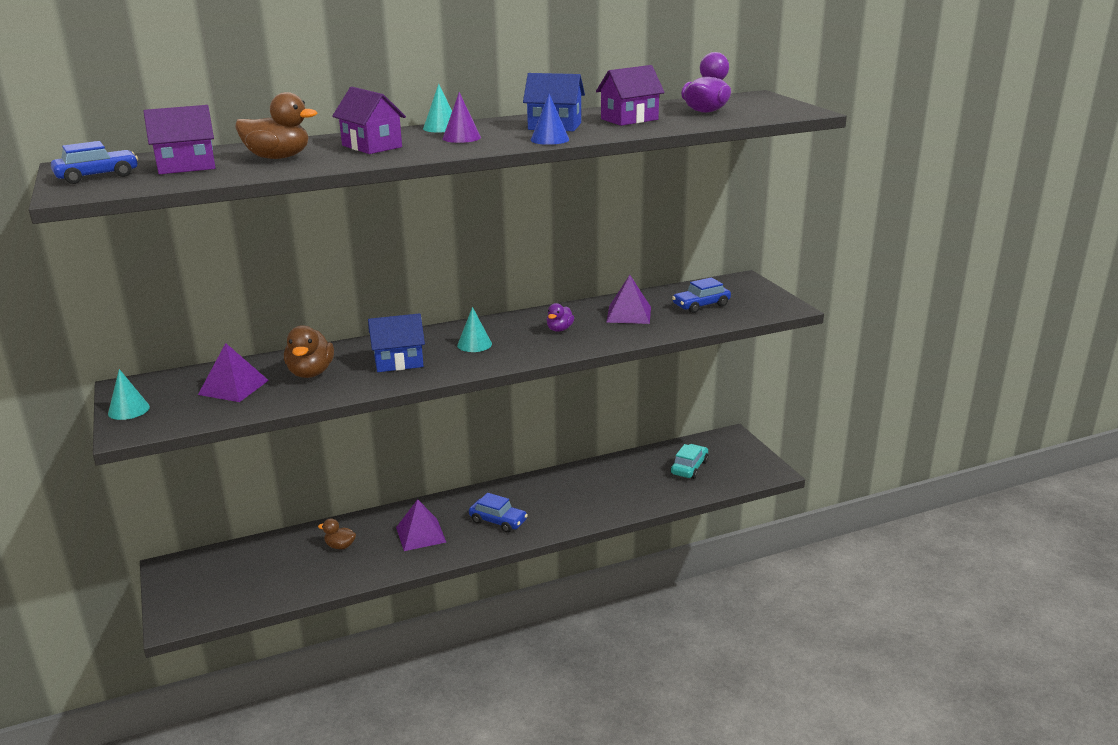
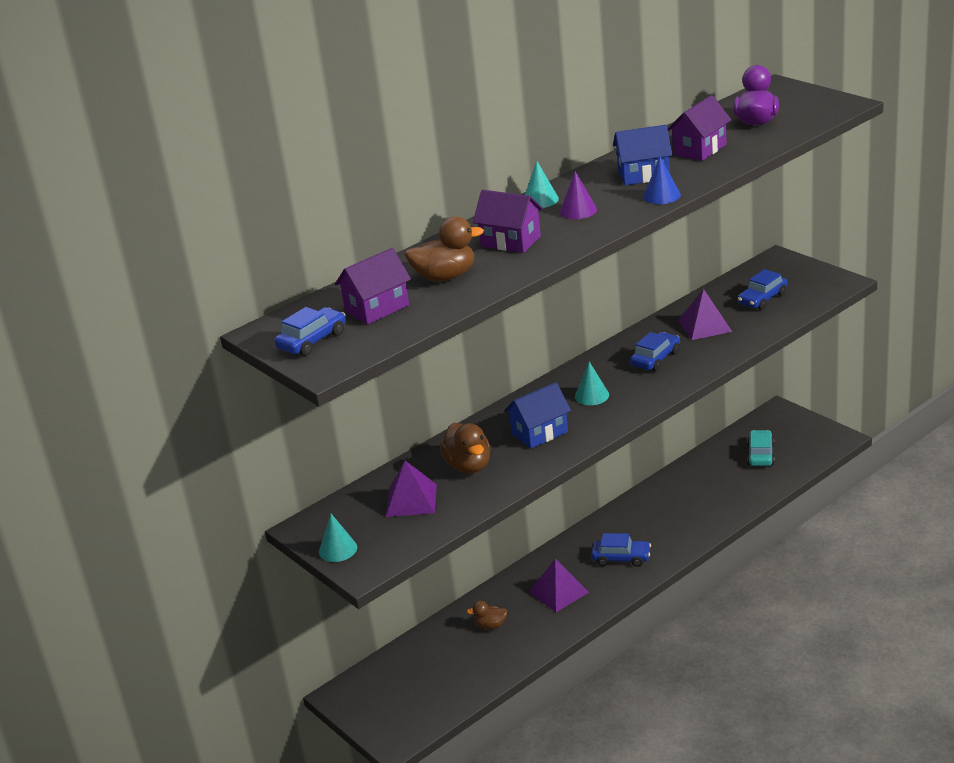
camera: 15 degrees left, 5 degrees up
purple duck [547,303,574,332] -> blue car [630,332,680,371]

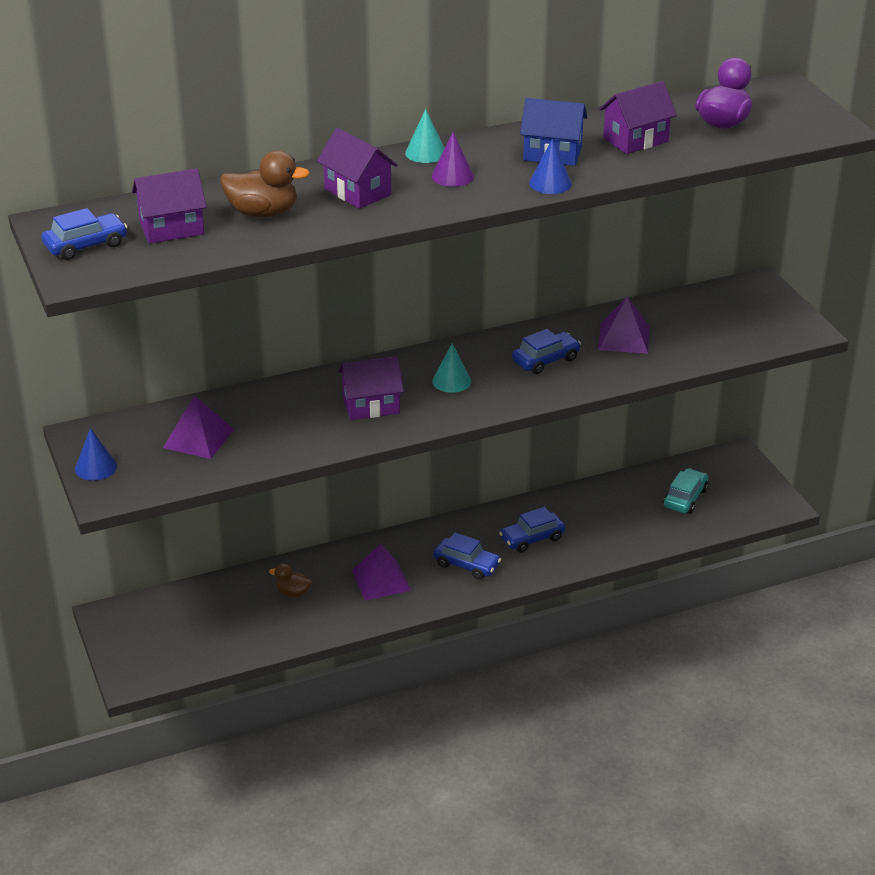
camera: 15 degrees right, 5 degrees up
turquoise cone [319,514,357,562] -> blue cone [75,428,117,480]
brown duck [440,423,491,473] -> none
blue house [504,382,571,449] -> purple house [338,356,404,420]
blue car [737,269,787,310] -> blue car moved to [499,507,565,553]

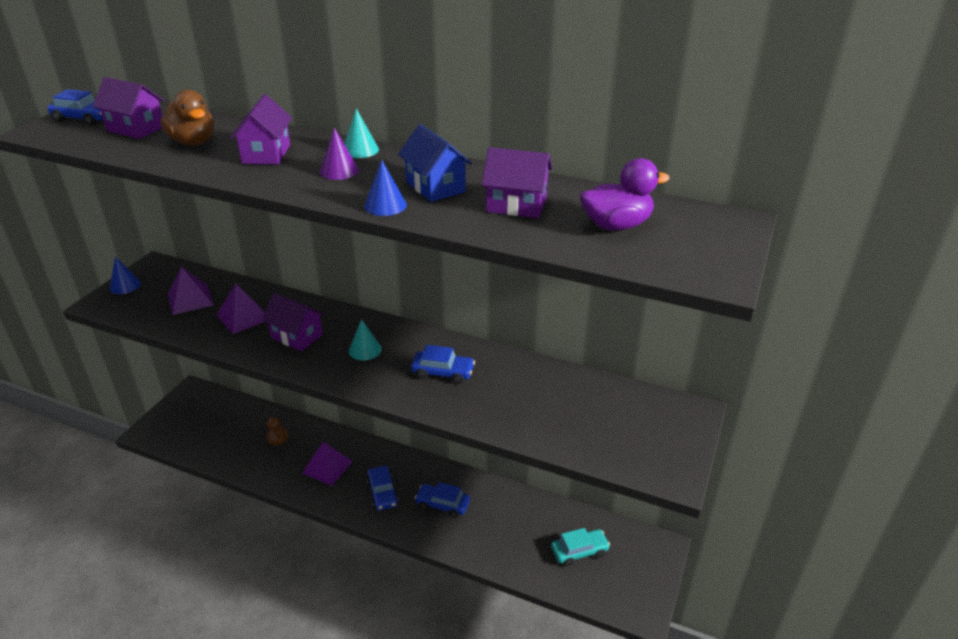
camera: 45 degrees right, 0 degrees up
purple pyramid [598,297,649,354] -> purple pyramid moved to [217,284,265,334]

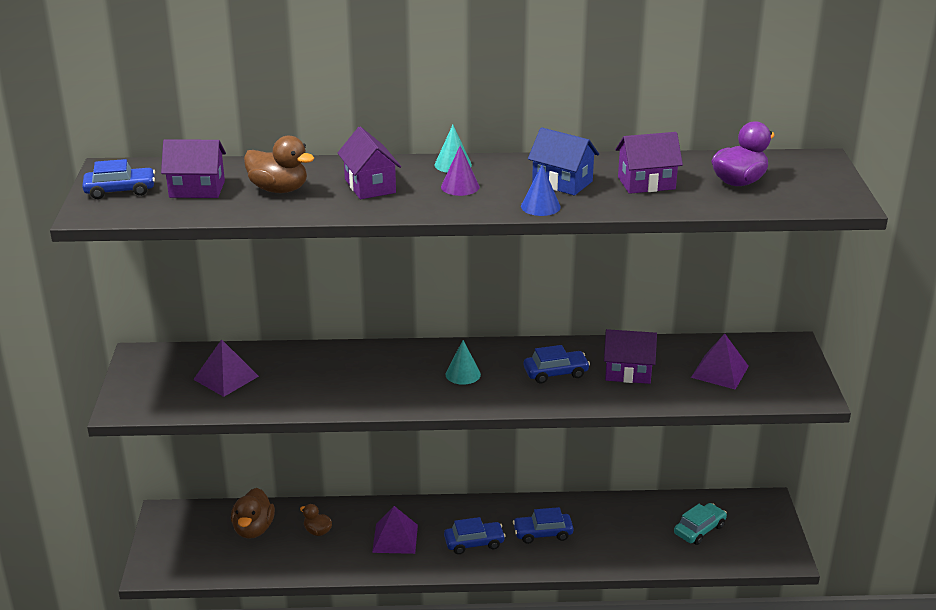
camera: 25 degrees left, 5 degrees down
blue cone [110,257,141,294] -> none
purple pyramid [217,284,265,334] -> purple pyramid moved to [691,333,749,389]
purple house [262,293,325,351] -> purple house moved to [604,329,657,384]
blue car [367,466,399,511] -> blue car turned 60 degrees counterclockwise [444,517,506,554]
none -> brown duck [231,488,275,539]

